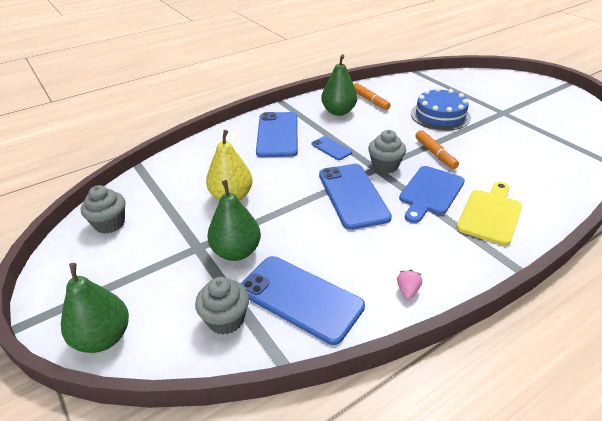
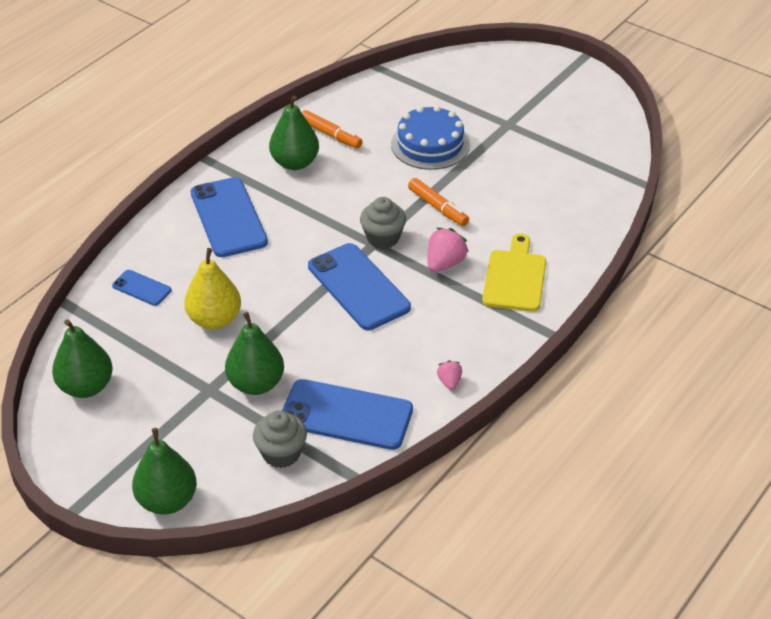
camera: 20 degrees left, 5 degrees up
grey cupcake [81,185,125,234] -> green pear [52,319,113,398]
blue phone [311,136,352,160] -> blue phone moved to [112,270,172,306]
blue cutting board [399,166,465,223] -> pink strawberry [427,228,469,273]

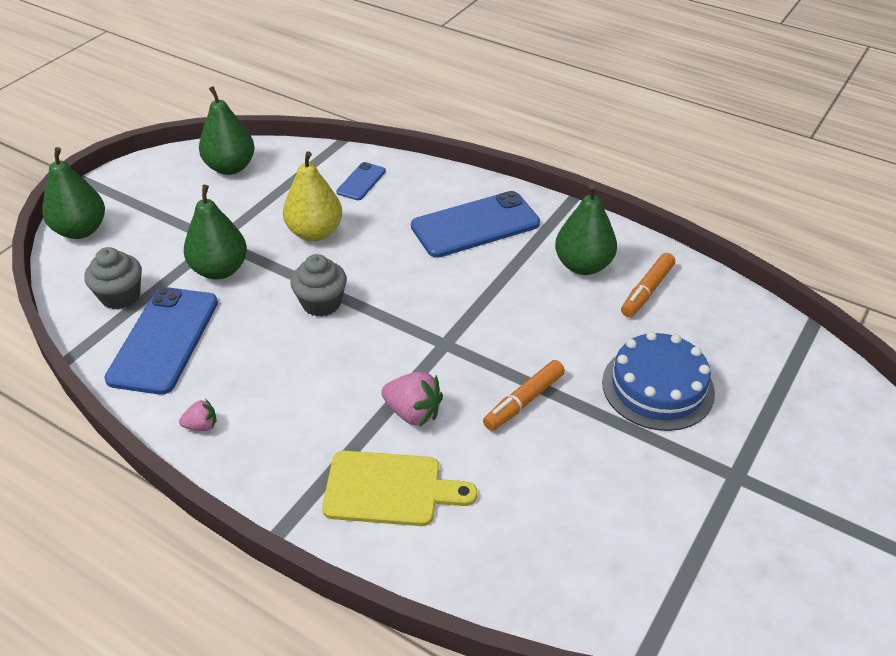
camera: 85 degrees right, 0 degrees up
blue phone [308,243,411,330] -> none
grey cupcake [360,197,406,249] -> grey cupcake moved to [290,254,347,317]

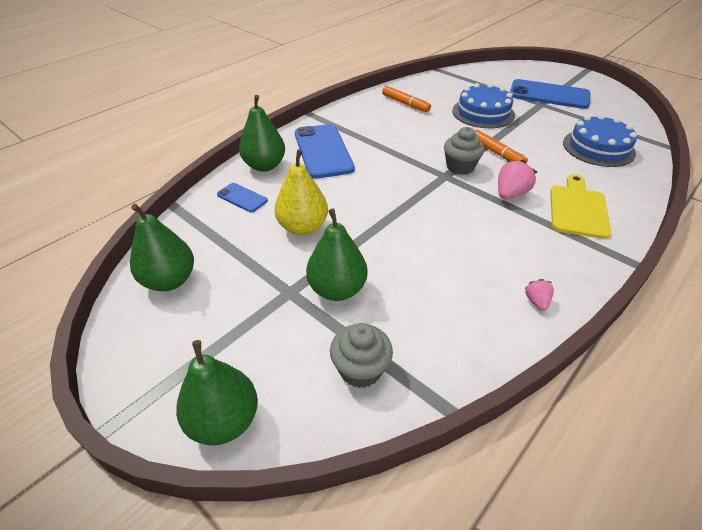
camera: 80 degrees left, 0 degrees up
blue phone [104,287,218,395] -> blue phone moved to [510,79,590,109]
grey cupcake [290,254,347,317] -> grey cupcake moved to [444,127,484,175]
green pear [555,184,617,275] -> green pear moved to [239,95,285,172]
none -> blue cake [563,114,637,167]

